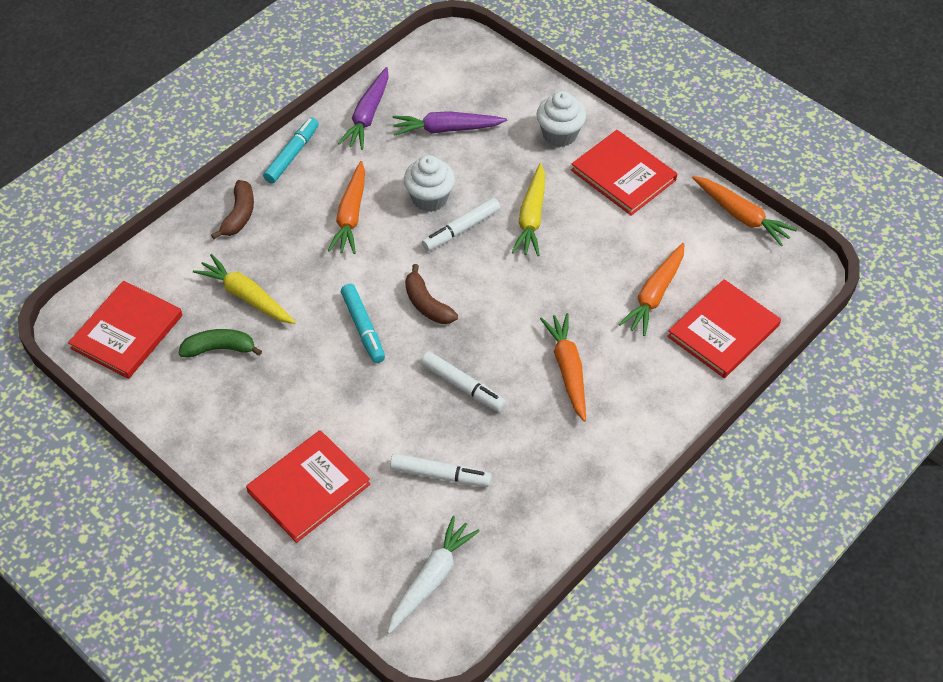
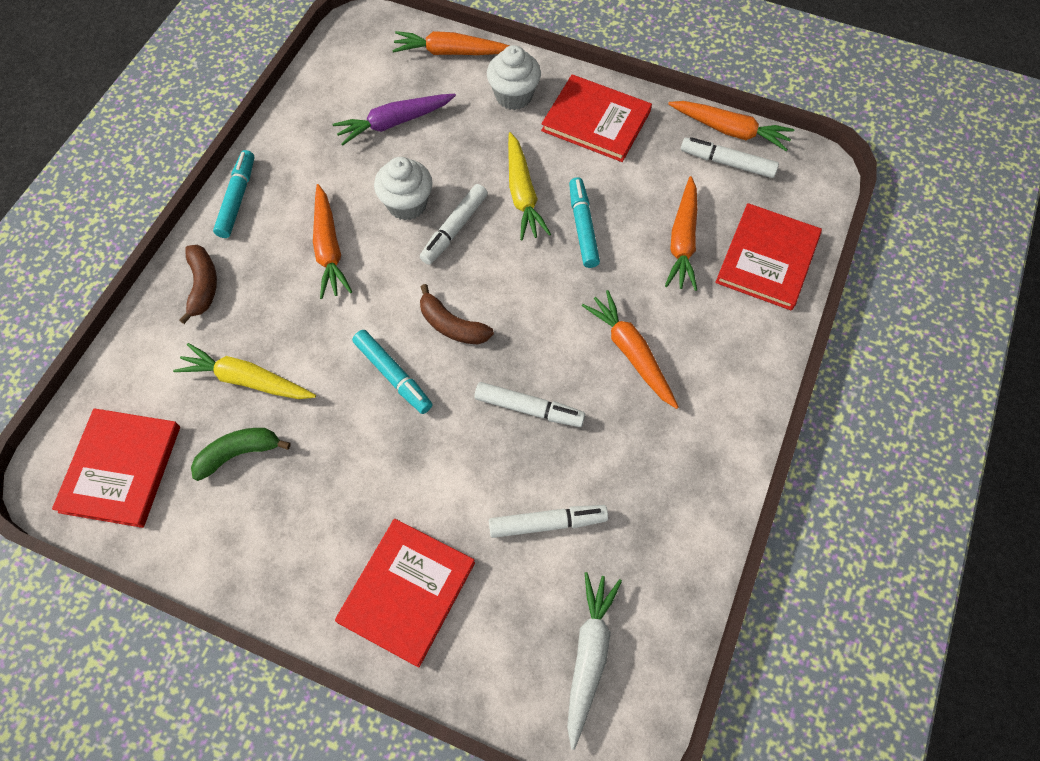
camera: 20 degrees left, 10 degrees up
purple carrot [338,67,389,150] -> none
none -> orange carrot [392,31,510,55]
none -> turquoise marker [569,177,600,268]
none -> white marker [681,137,779,178]

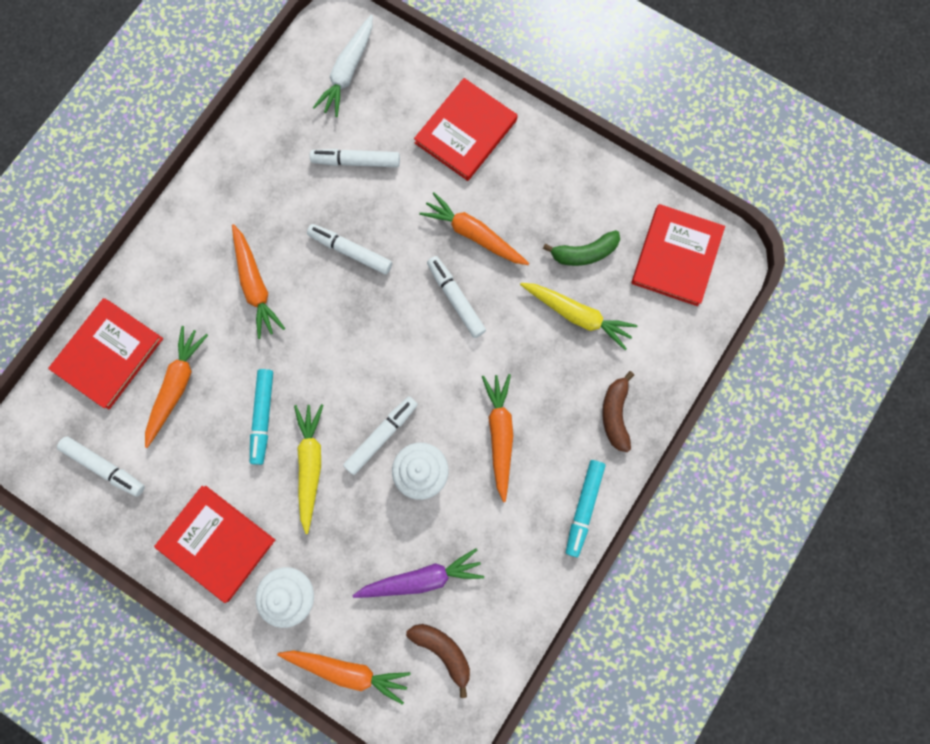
camera: 170 degrees left, 15 degrees up
turquoise marker [352,330,433,414] -> white marker [427,256,486,338]
brown banana [420,284,494,344] -> brown banana moved to [406,624,470,698]
orange carrot [668,101,794,151] -> orange carrot moved to [419,192,529,265]

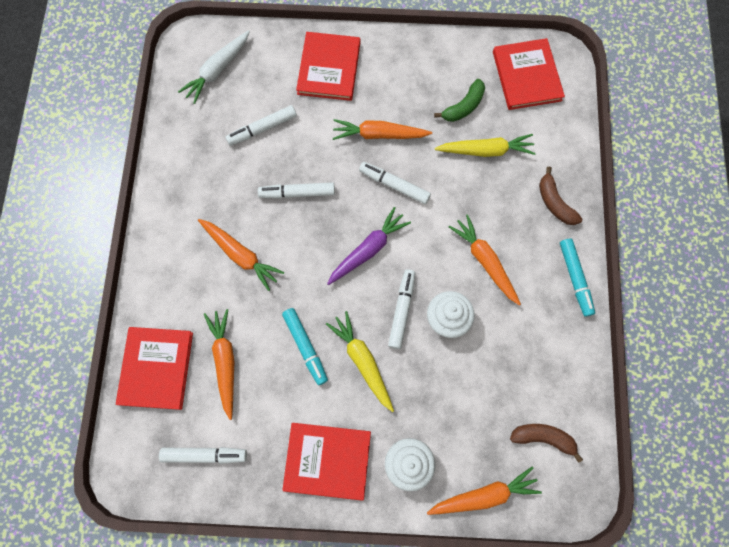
camera: 30 degrees left, 5 degrees down
white carrot [313,15,373,117] -> white carrot turned 45 degrees clockwise [178,30,250,104]
purple carrot [352,548,484,598] -> purple carrot moved to [327,207,411,285]

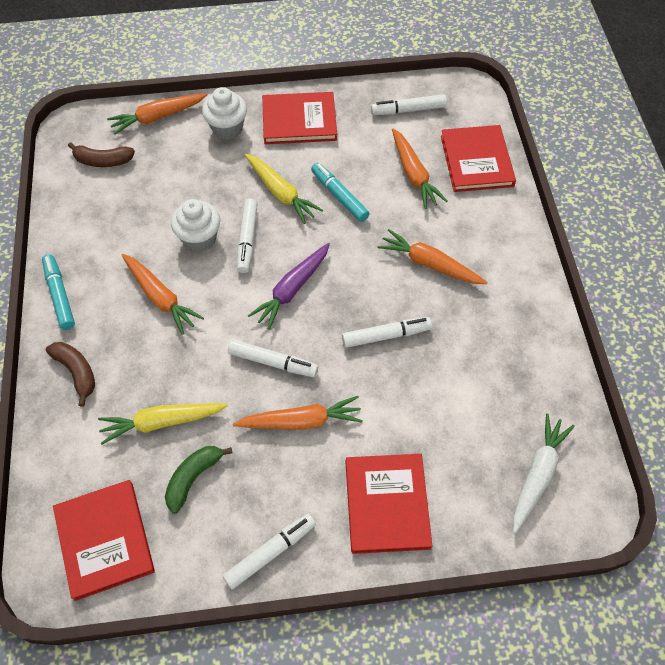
camera: 170 degrees right, 15 degrees down
white marker [226,105,297,146] -> white marker moved to [223,514,316,589]

